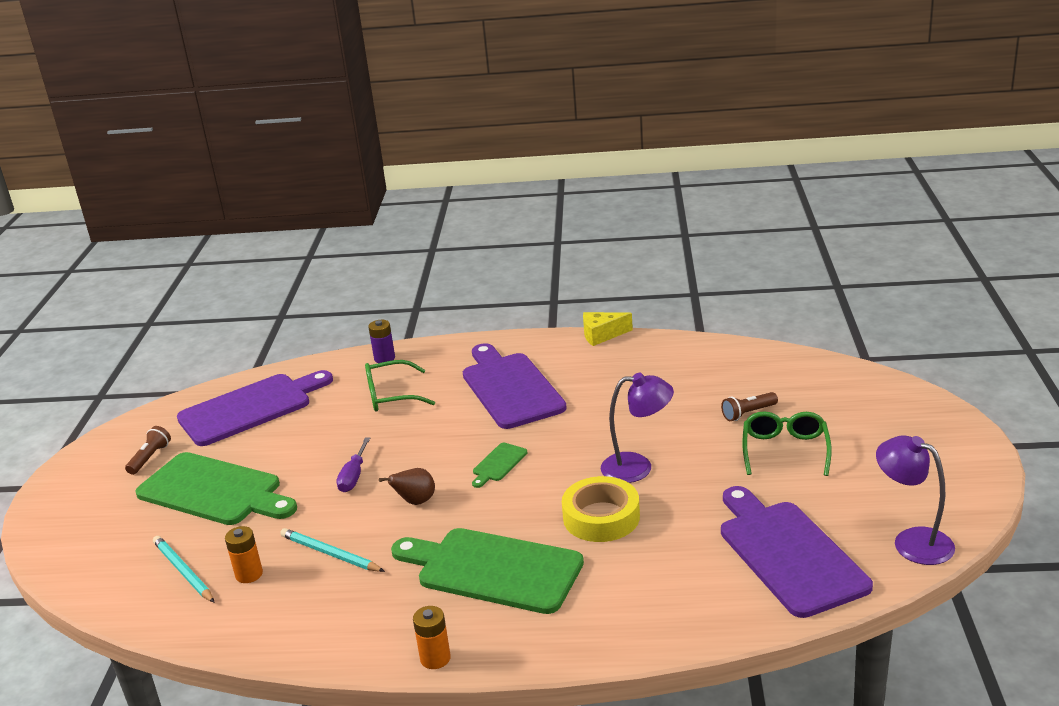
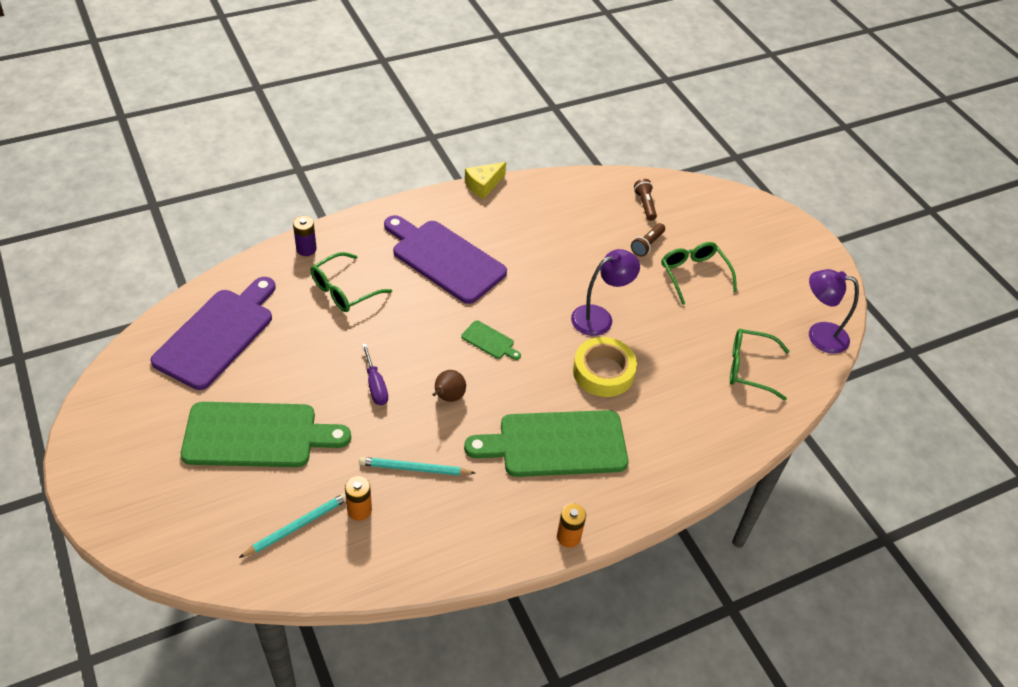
camera: 35 degrees left, 20 degrees up
brown flashlight [125,426,171,475] -> brown flashlight moved to [634,179,657,221]
turquoise pencil [153,536,215,603] -> turquoise pencil turned 120 degrees clockwise [239,493,346,558]
green cutting board [472,443,527,488] -> green cutting board turned 60 degrees counterclockwise [461,320,521,360]
purple cutting board [721,486,873,618] -> green glasses [730,329,790,400]

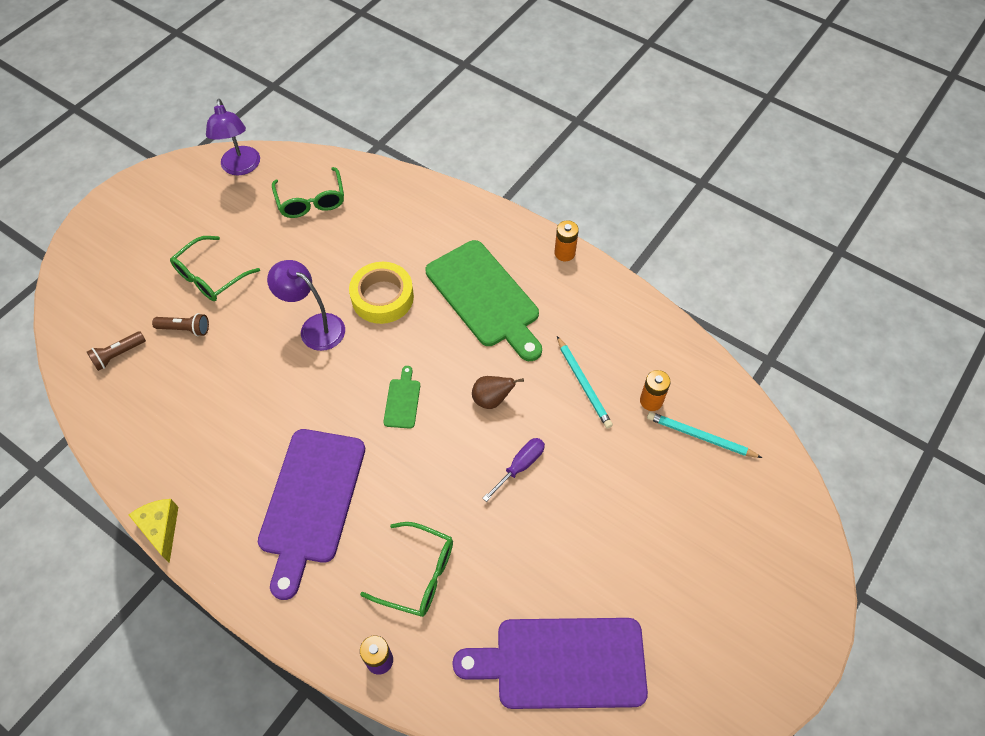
camera: 115 degrees left, 10 degrees up
green cutting board [181,402,351,467] -> none
yellow cheese [465,162,506,199] -> yellow cheese turned 135 degrees counterclockwise [128,499,178,563]

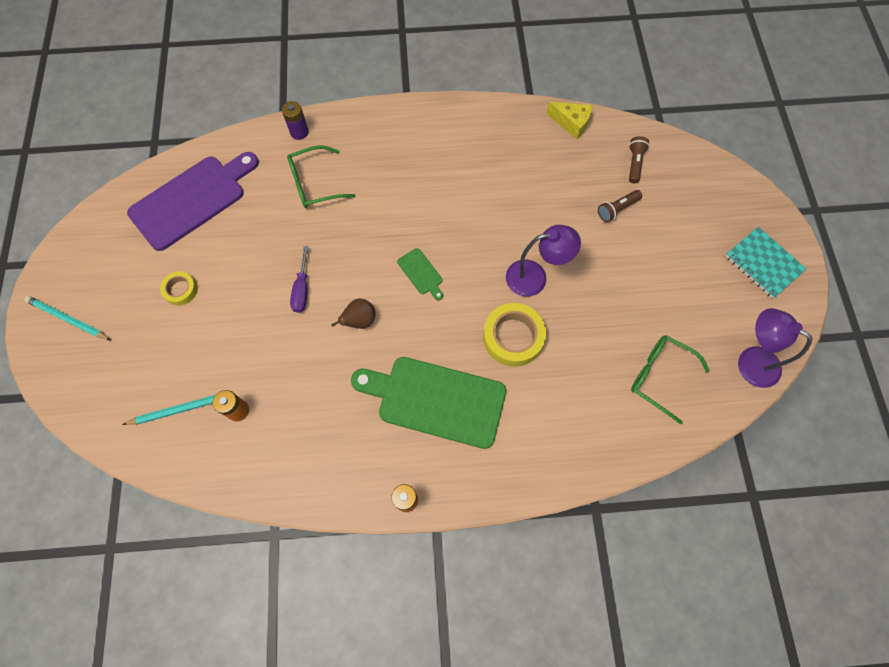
camera: 140 degrees right, 10 degrees up
yellow cheese [128,499,178,563] -> yellow cheese moved to [547,102,592,140]
green glasses [170,236,260,301] -> none
purple cutting board [258,429,365,600] -> none
turquoise pencil [557,336,613,429] -> turquoise pencil moved to [24,296,111,340]
none -> yellow tape [160,272,198,306]
none -> turquoise notebook [725,227,806,299]

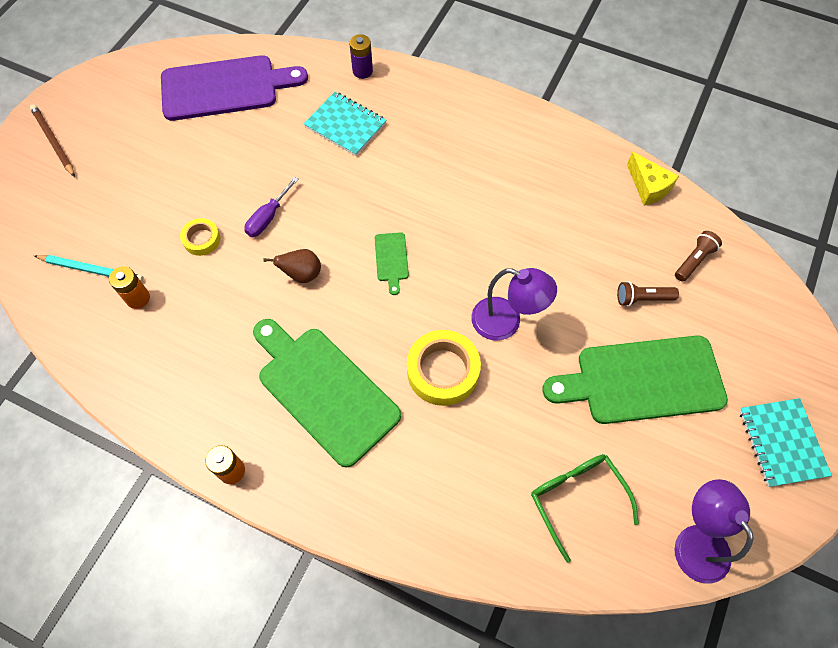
camera: 30 degrees right, 5 degrees down
turquoise pencil [24,296,111,340] -> brown pencil [30,104,75,177]
yellow tape [160,272,198,306] -> yellow tape moved to [180,218,220,256]
green glasses [287,145,355,208] -> turquoise notebook [304,92,386,156]
none -> green cutting board [543,335,728,424]

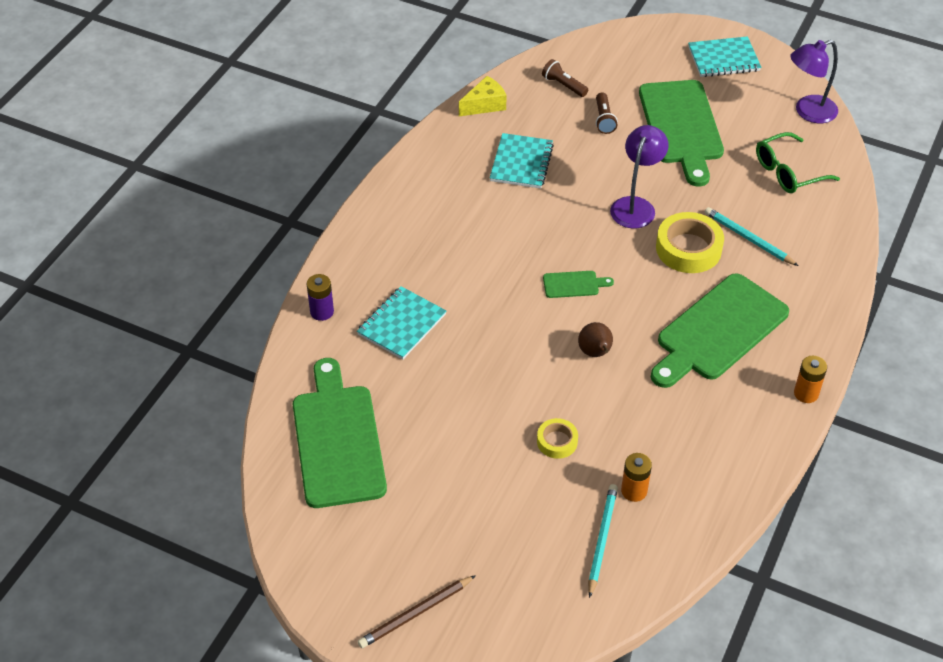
camera: 90 degrees left, 15 degrees down
purple cutting board [161,55,308,121] -> green cutting board [293,358,387,508]
purple screwdriver [244,177,299,237] -> none
none -> turquoise notebook [490,133,554,189]
none -> turquoise pencil [705,207,798,266]

